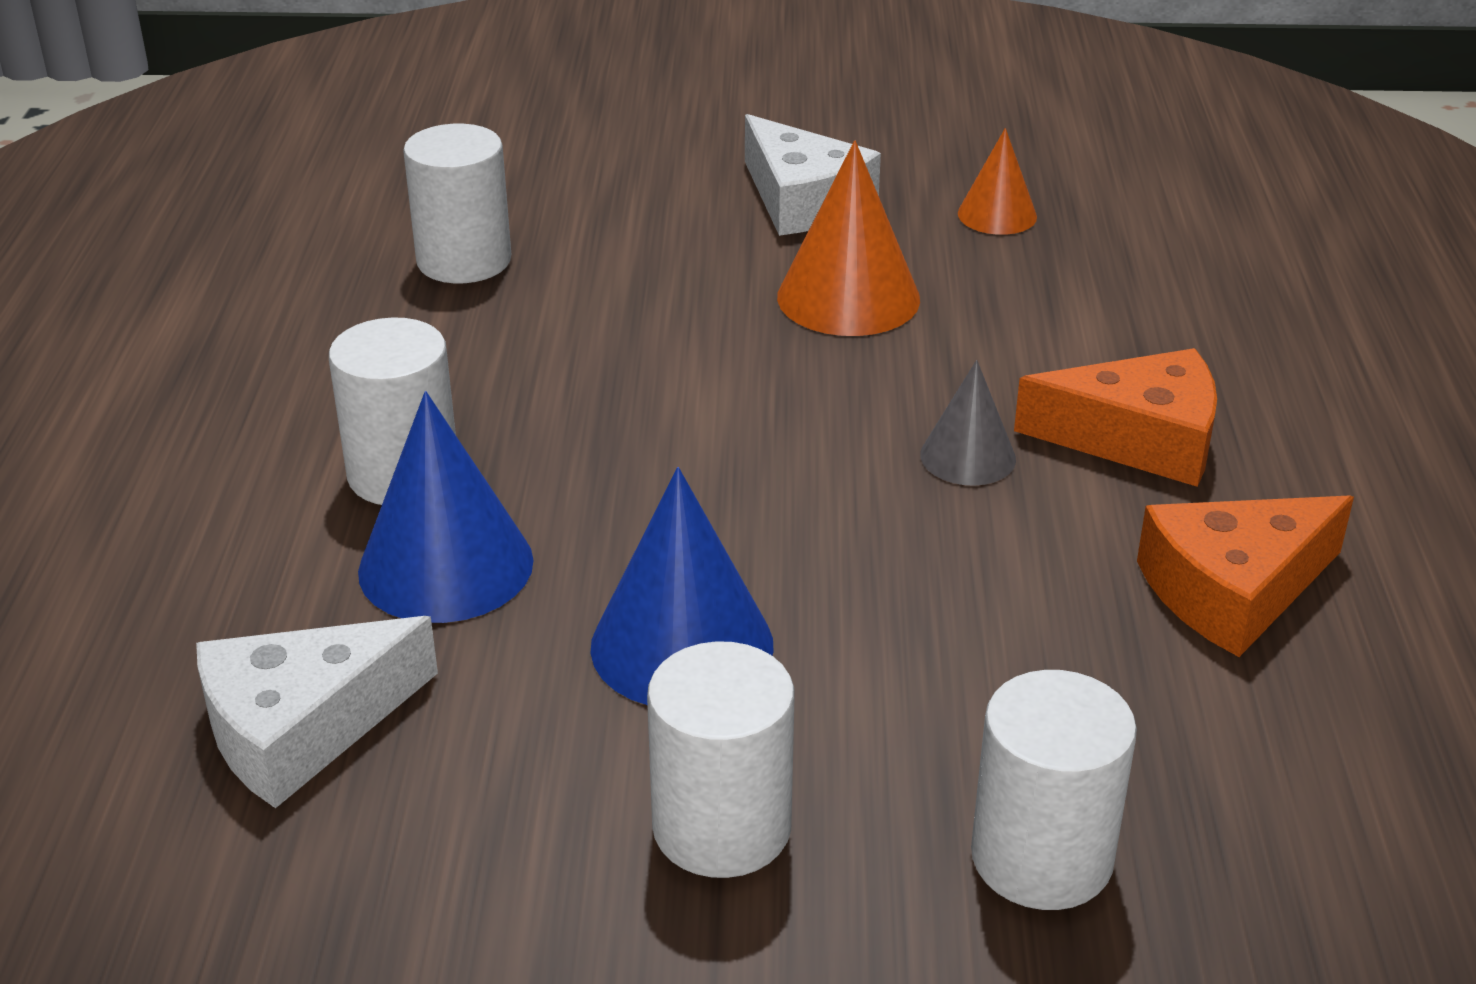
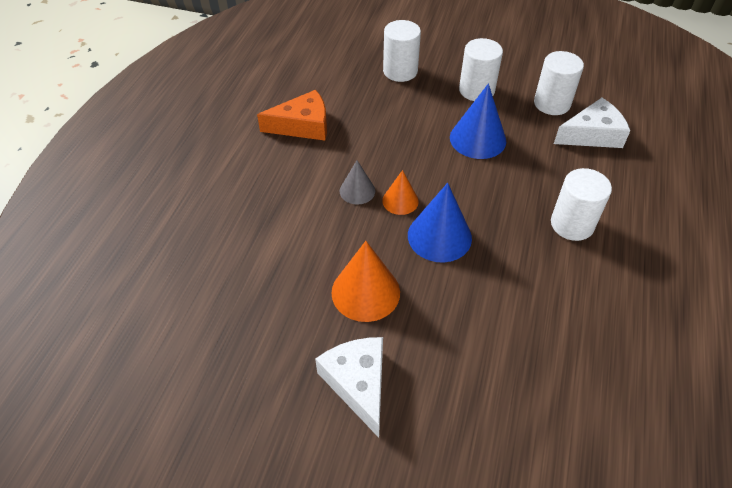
camera: 165 degrees left, 15 degrees up
blue cone [358,391,534,623] -> blue cone moved to [408,183,472,262]
white cylinder [403,124,511,283] -> white cylinder moved to [534,51,584,115]
orange cone [958,128,1037,235] -> orange cone moved to [382,170,419,215]
orange cheese [1014,348,1217,487] -> none

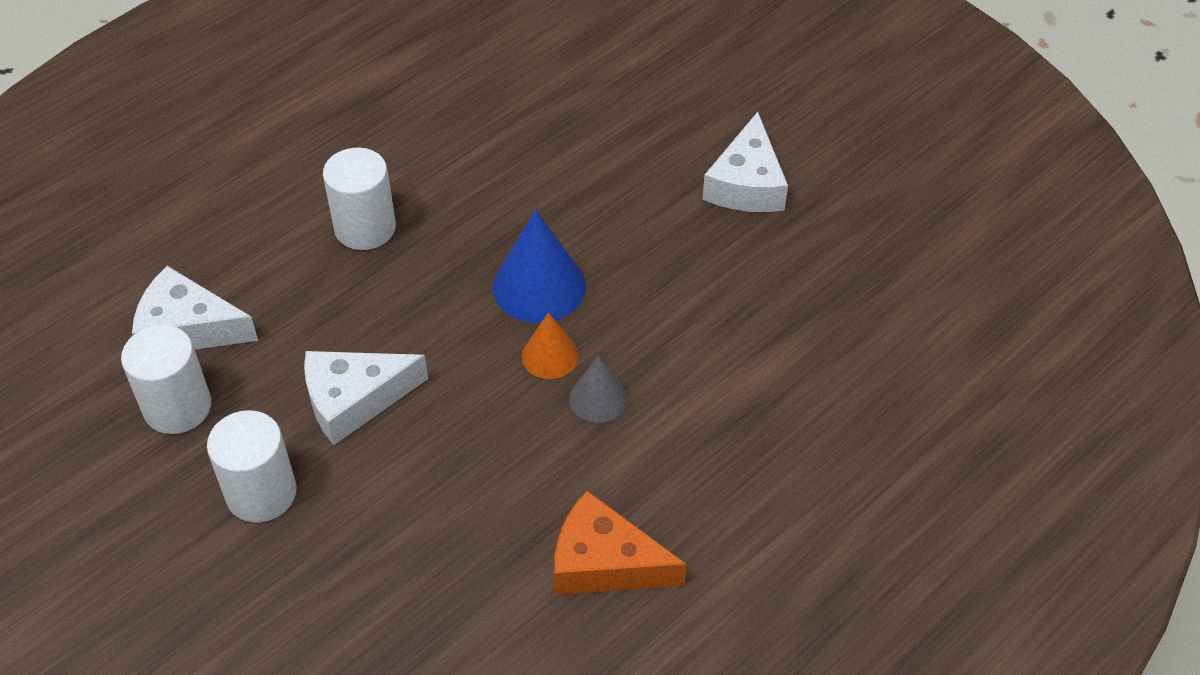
camera: 150 degrees left, 0 degrees up
orange cone [331,241,400,322] -> none
white cylinder [383,20,421,82] -> none
blue cone [450,83,506,159] -> white cheese [304,351,428,445]

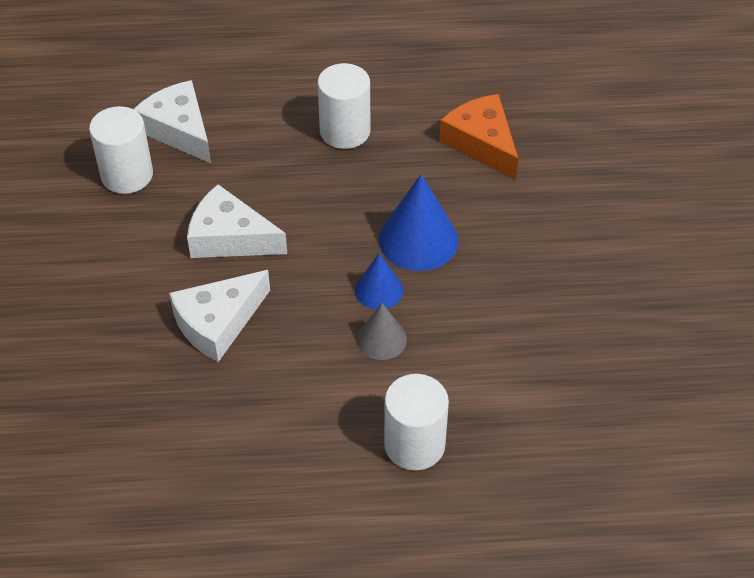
camera: 40 degrees right, 0 degrees up
white cylinder [207,410,297,523] -> white cylinder moved to [384,374,449,471]
orange cone [522,312,579,379] -> blue cone [355,253,403,309]
orange cheese [554,490,687,595] -> orange cheese moved to [439,94,518,180]
white cheese [703,112,788,212] -> white cheese moved to [169,270,270,362]

